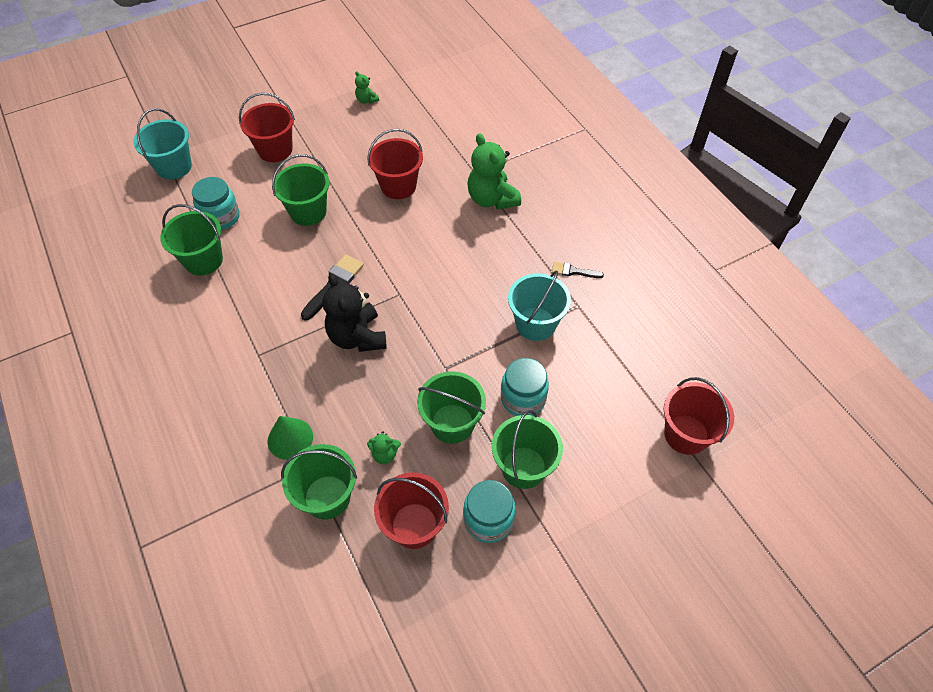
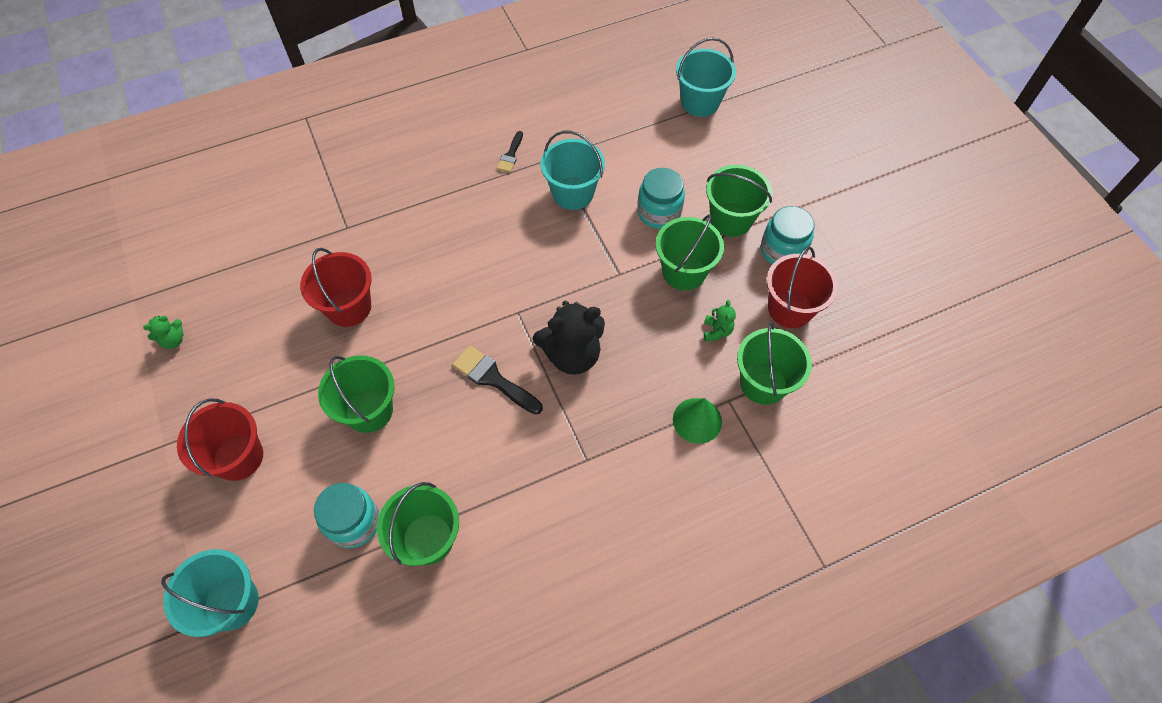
camera: 85 degrees left, 5 degrees up
green teddy bear [468,133,521,210] -> none
red bucket [664,377,734,455] -> turquoise bucket [676,38,736,117]

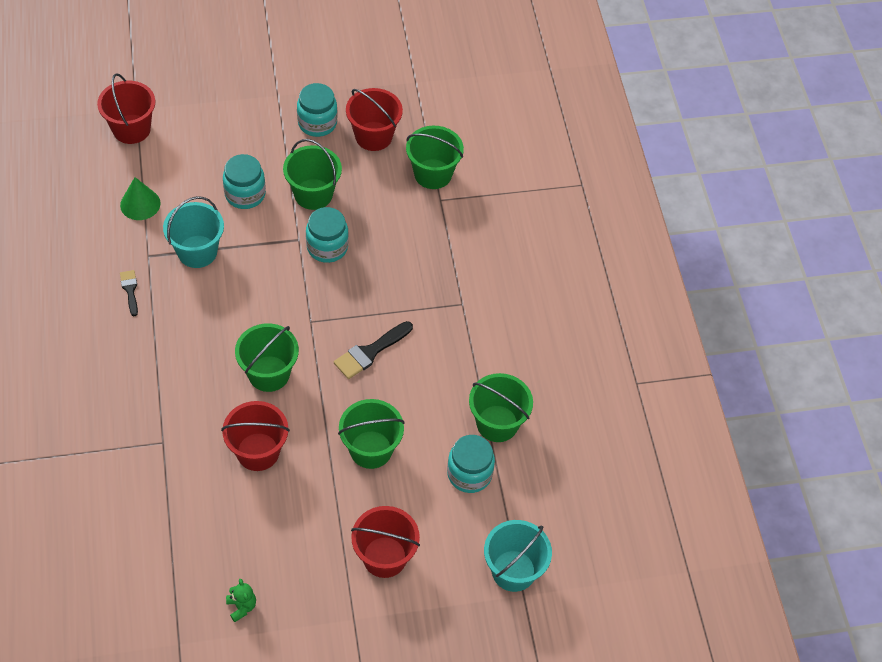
camera: 80 degrees left, 5 degrees down
black brush [497,131,523,173] -> black brush turned 135 degrees counterclockwise [120,270,138,316]
black teddy bear [533,301,605,375] -> none
green cone [673,398,722,444] -> green cone moved to [120,177,161,220]
turquoise bucket [676,38,736,117] -> red bucket [97,73,155,144]
green teddy bear [704,300,736,342] -> none
green bucket [706,165,772,237] -> green bucket moved to [235,323,299,392]
none -> turquoise jar [306,207,349,263]

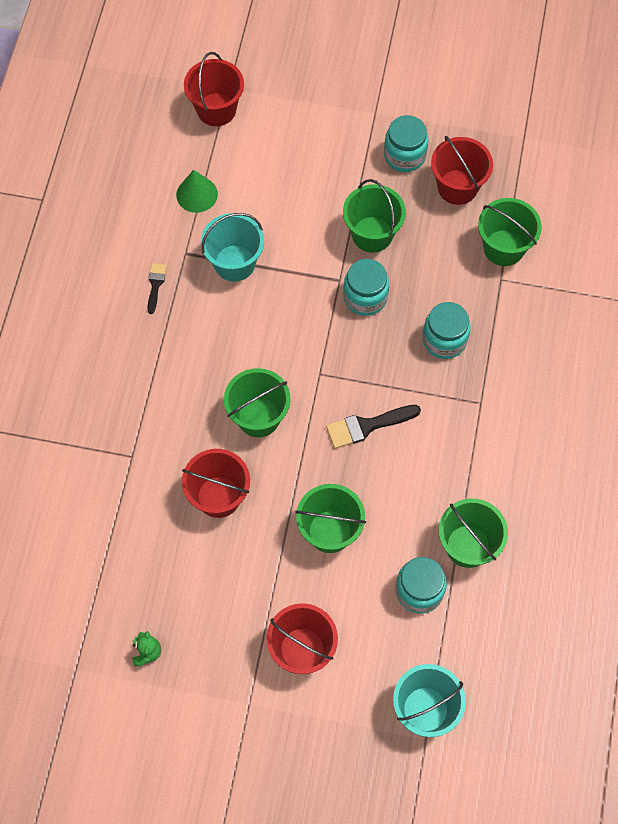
camera: 25 degrees right, 10 degrees up
turquoise jar [223,154,266,209] -> turquoise jar moved to [423,302,470,359]

